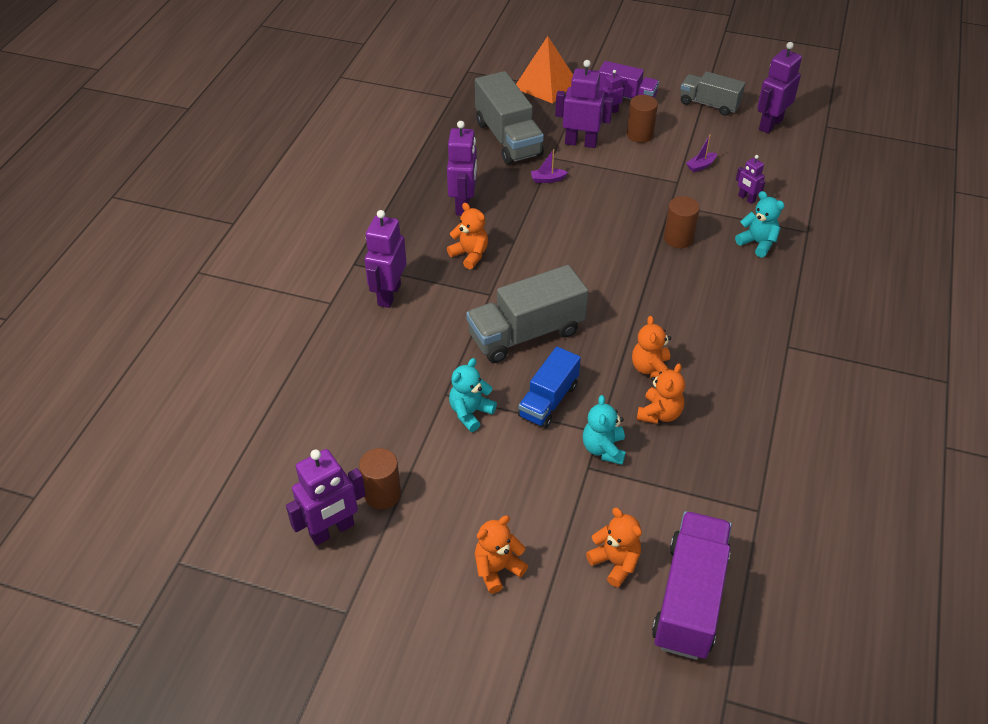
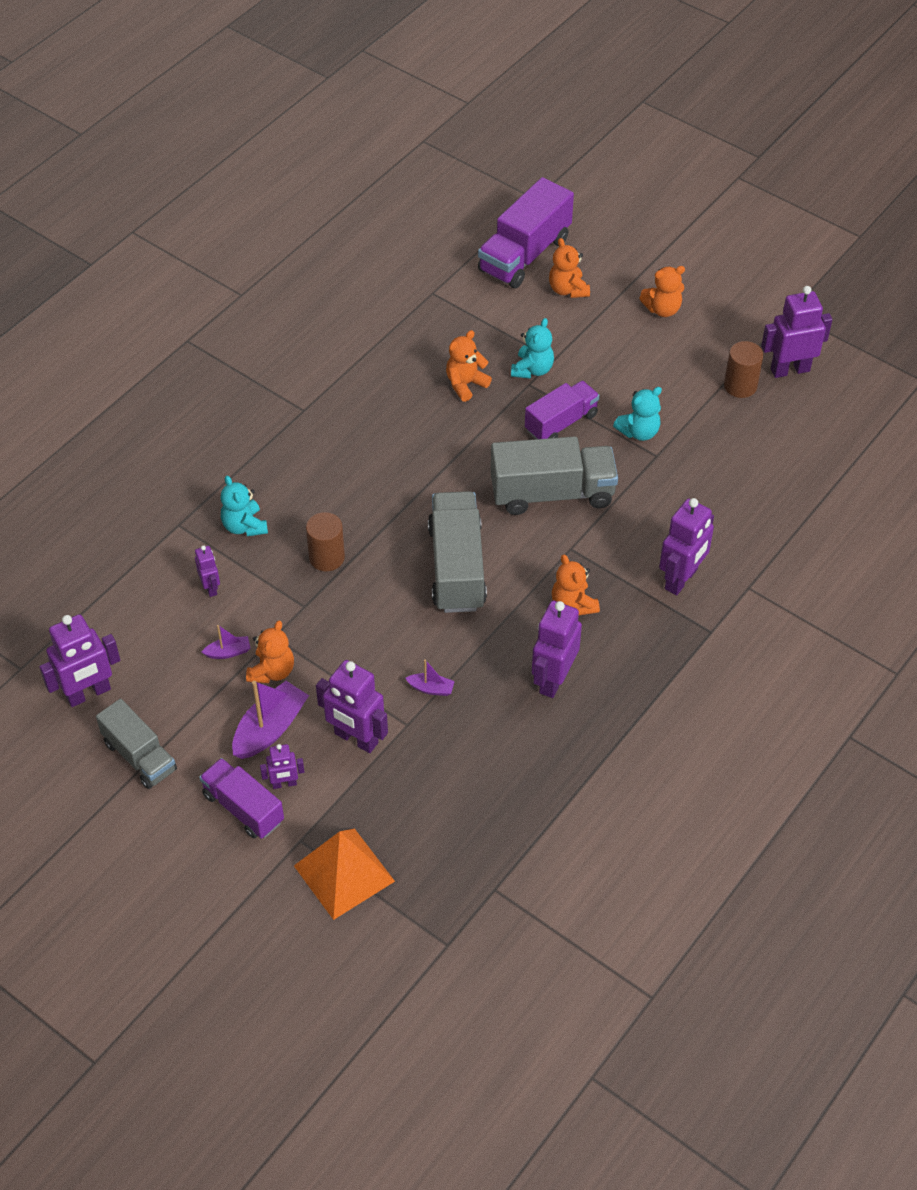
camera: 160 degrees left, 5 degrees up
grey truck [475,71,544,165] -> grey truck moved to [428,491,487,613]
blue truck [518,347,581,428] -> purple truck [525,381,600,439]
brown cylinder [627,95,658,143] -> purple boat [232,681,309,759]
orange teddy bear [632,316,673,379] -> orange teddy bear moved to [246,621,294,683]

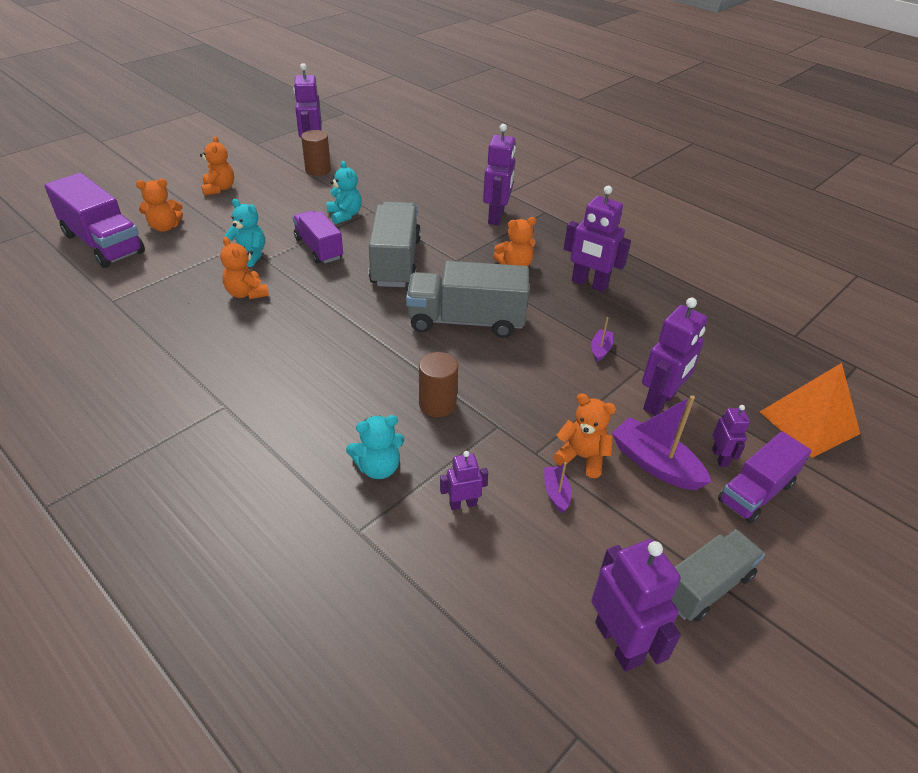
camera: 85 degrees left, 10 degrees down
purple robot [659,498,714,595] -> purple robot turned 60 degrees clockwise [483,124,516,225]

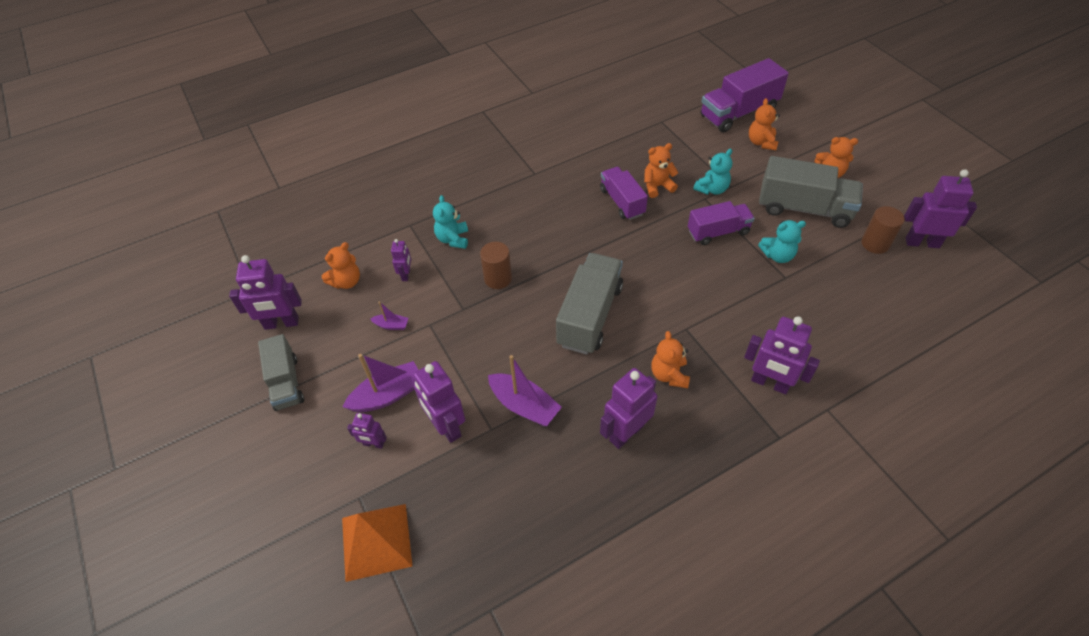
camera: 110 degrees right, 10 degrees up
grey truck [369,201,421,287] -> grey truck moved to [759,156,863,228]
orange teddy bear [553,393,616,478] -> orange teddy bear moved to [322,242,360,289]
purple boat [591,317,613,362] -> purple boat [488,355,562,426], size x1.97
purple truck [718,431,812,524] -> purple truck moved to [600,167,648,220]

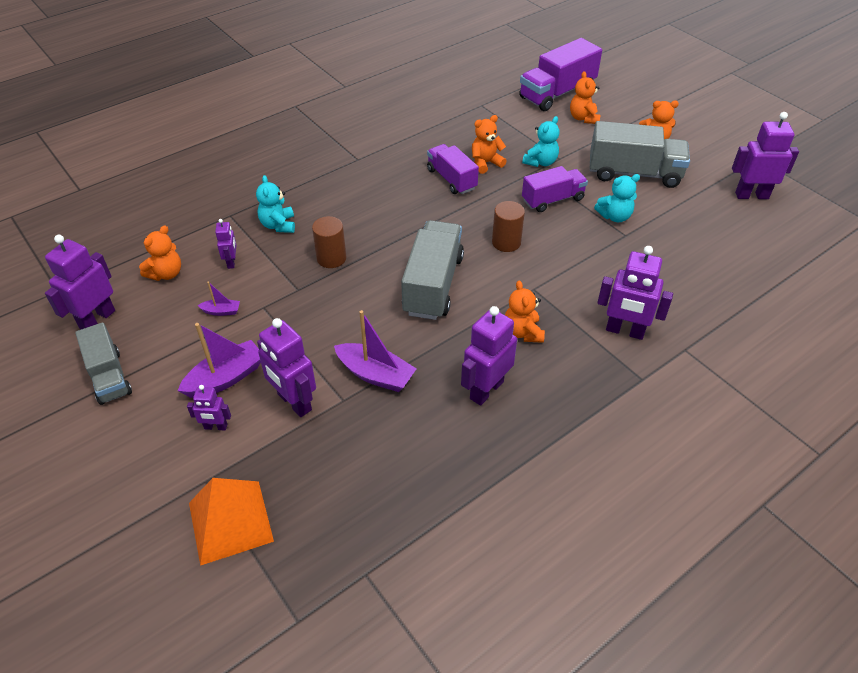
camera: 10 degrees left, 5 degrees down
purple robot [229,255,302,330] -> purple robot turned 135 degrees clockwise [45,235,115,330]
brown cylinder [861,206,905,254] -> brown cylinder moved to [492,201,525,252]

